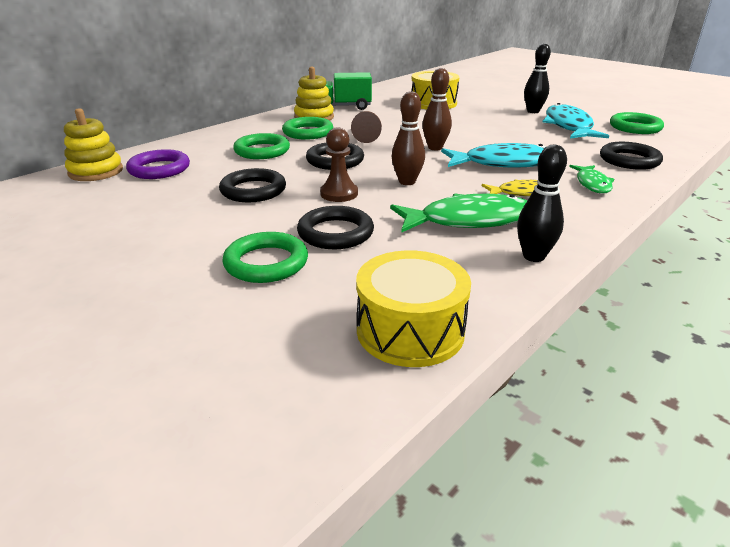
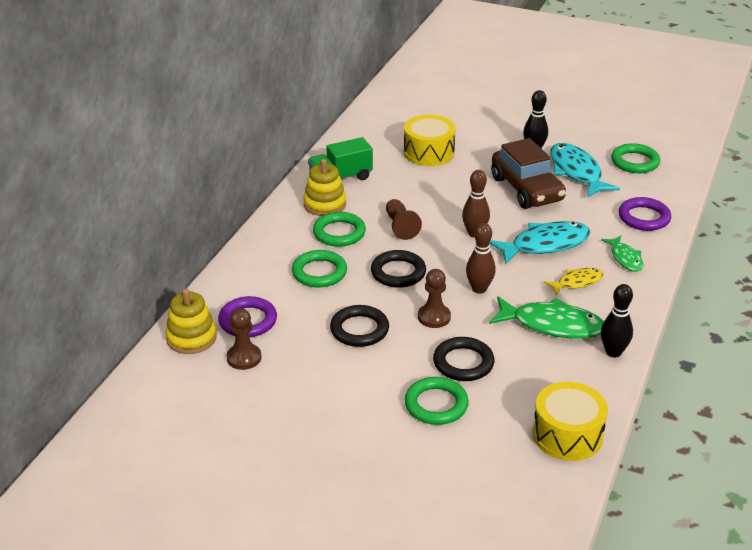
camera: 20 degrees left, 5 degrees up
green fish [390,194,527,233] -> green fish turned 45 degrees clockwise [489,296,604,339]
black ring [600,142,663,170] -> purple ring [619,197,671,231]
none -> brown pawn [227,308,261,370]
none -> brown car [491,138,566,209]

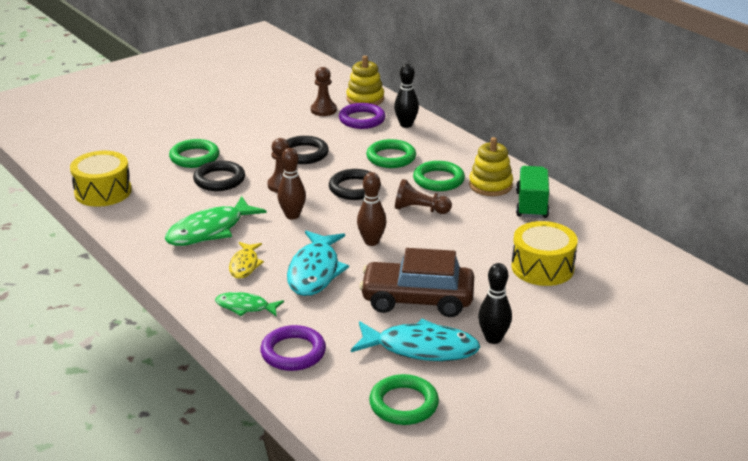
camera: 120 degrees right, 5 degrees down
black bowling pin [601,284,633,358] -> black bowling pin moved to [394,64,419,128]

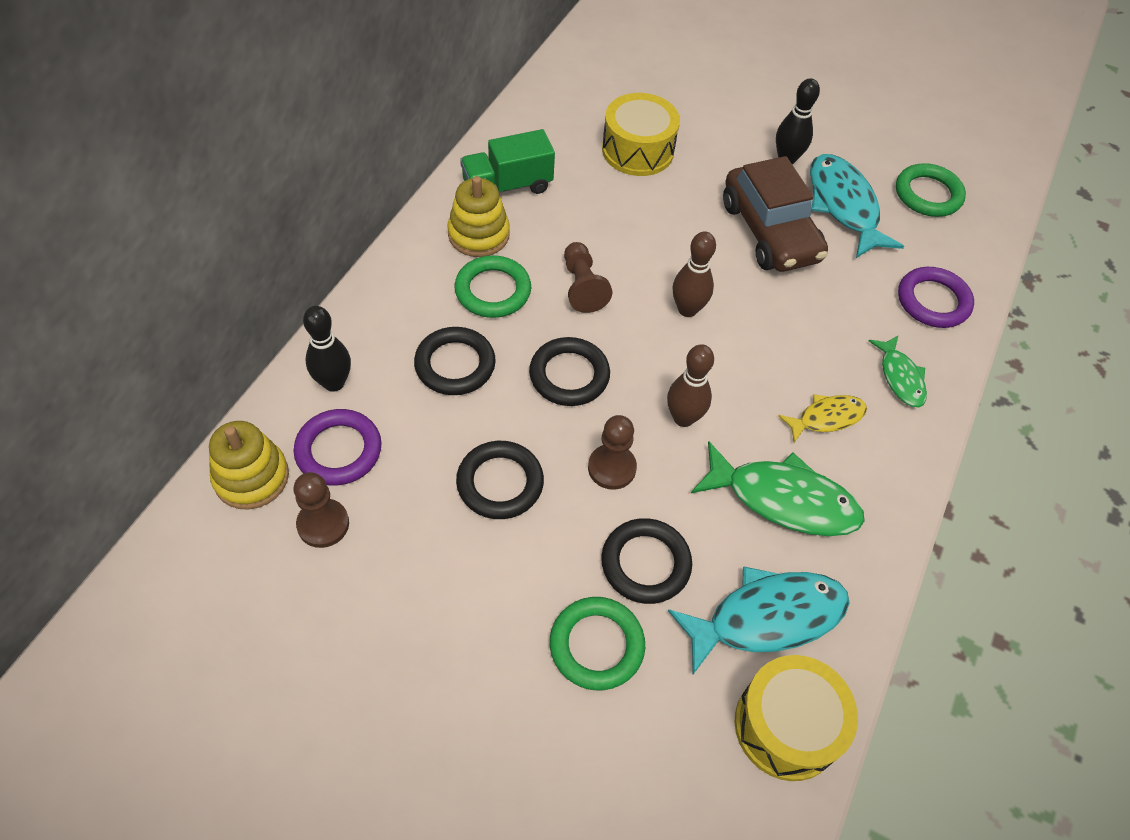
camera: 120 degrees left, 25 degrees up
turquoise fish [287,231,349,296] -> turquoise fish moved to [668,567,850,674]
green ring [366,139,416,168] -> black ring [414,327,496,395]

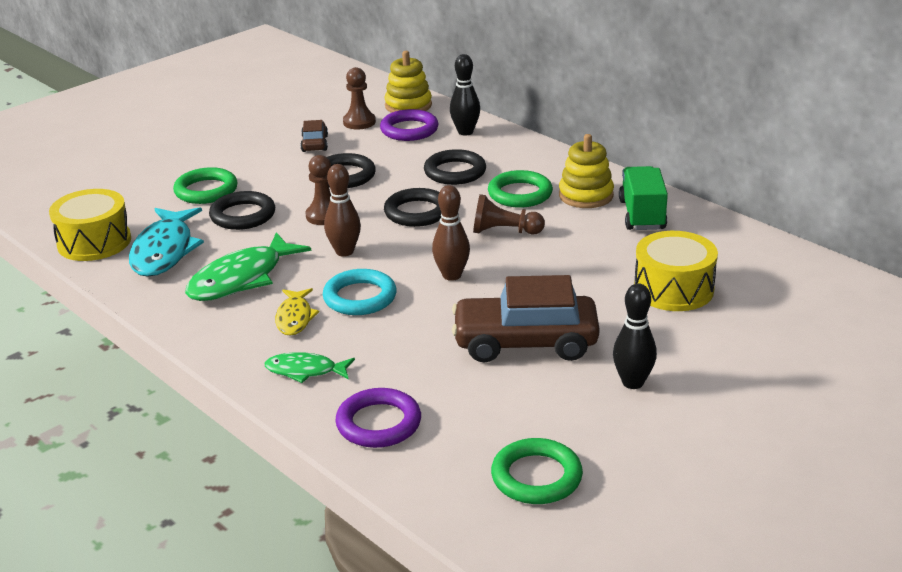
camera: 115 degrees right, 25 degrees down
turquoise fish [810,154,904,258] -> none
none -> brown car [300,120,328,152]
none -> turquoise ring [323,269,397,315]

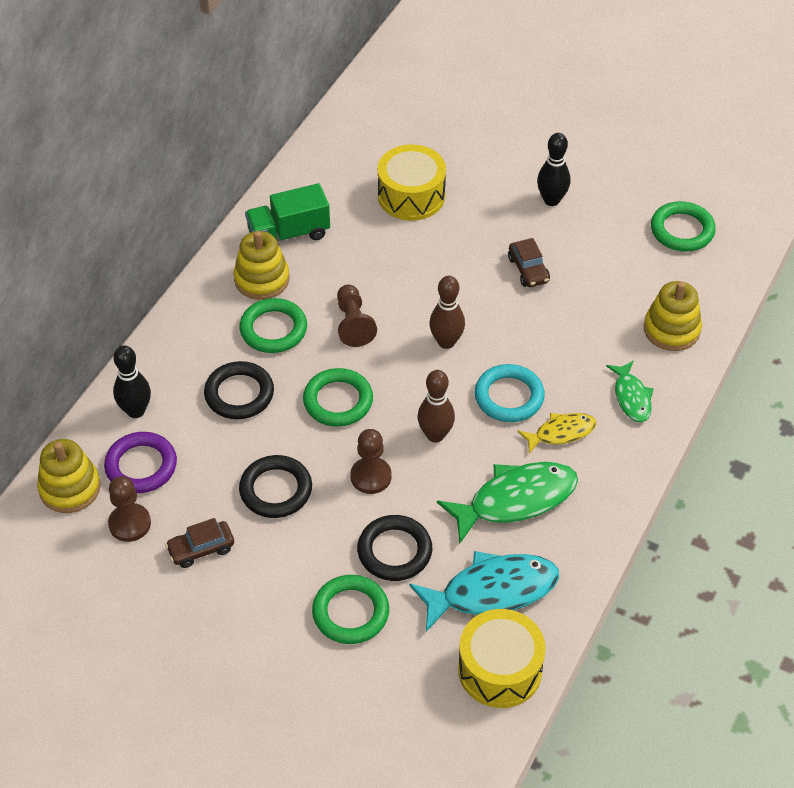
camera: 110 degrees left, 20 degrees up
green fish [185,232,311,301] -> green fish turned 45 degrees counterclockwise [437,462,578,543]
purple ring [335,388,421,448] -> yellow stacking toy [644,281,702,351]
black ring [384,188,441,227] -> green ring [303,368,373,427]
brown car [452,275,600,363] -> brown car [508,238,550,287], size x0.48

